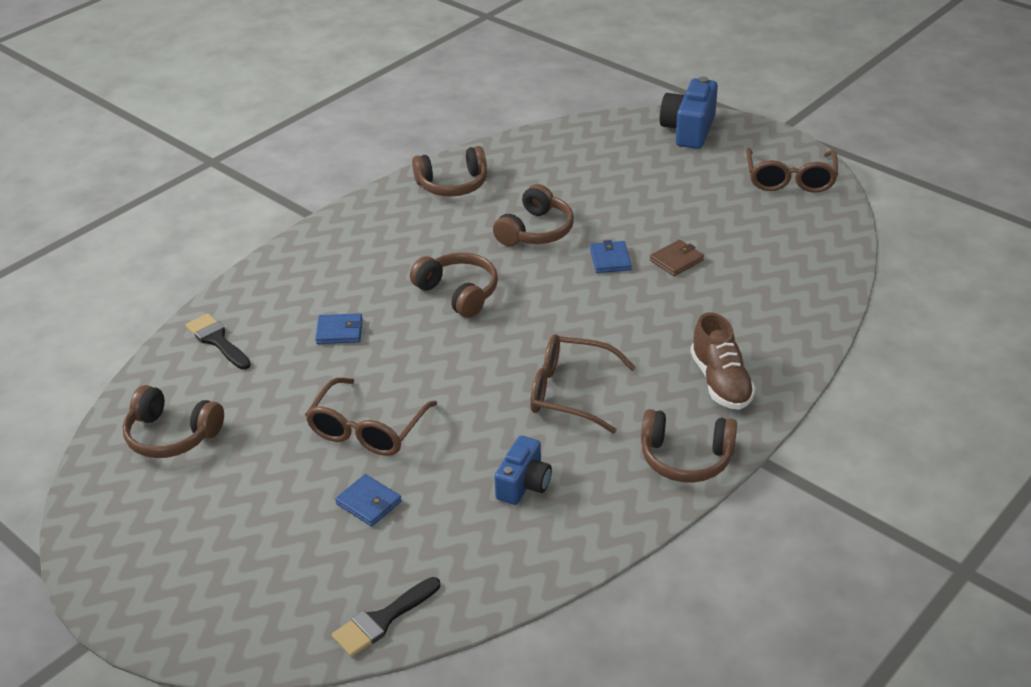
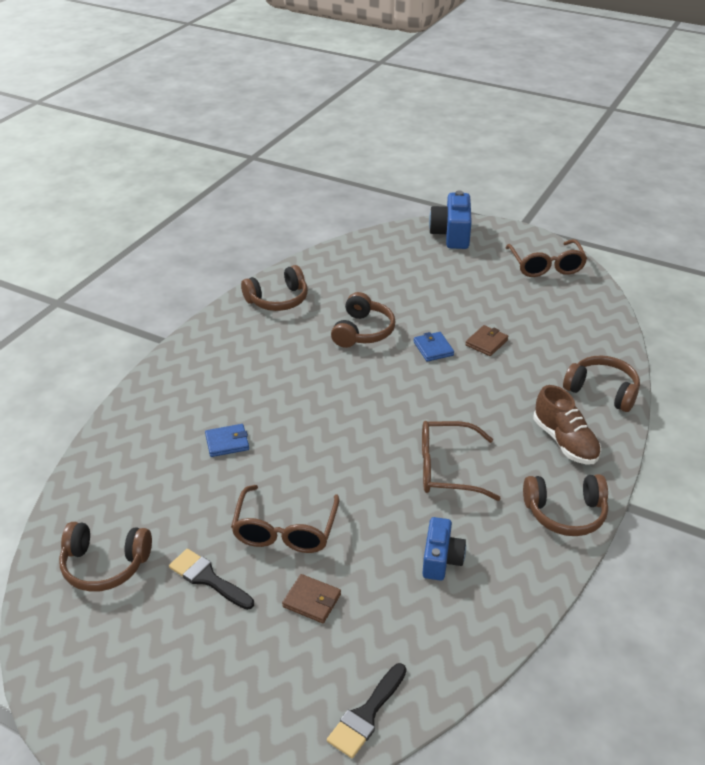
camera: 15 degrees left, 0 degrees up
black brush [186,313,251,370] -> black brush moved to [169,549,254,610]
blue wallet [335,474,402,526] -> brown wallet [282,574,341,623]
brown headphones [410,252,498,318] -> brown headphones moved to [563,356,640,412]

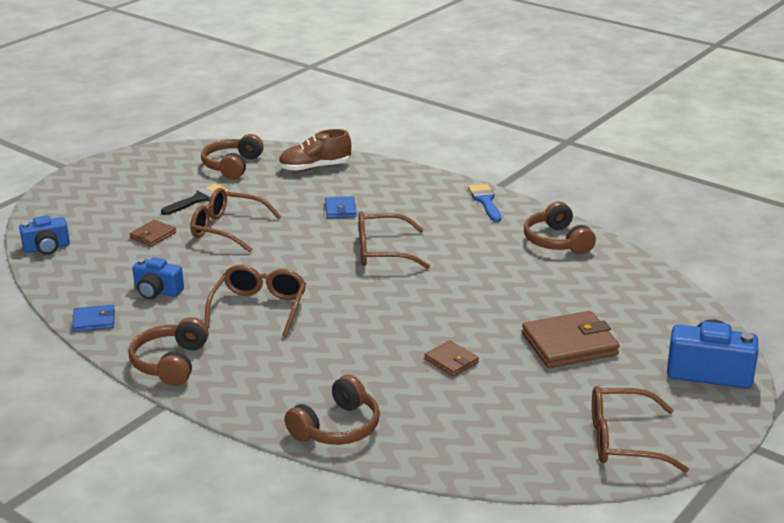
camera: 100 degrees right, 10 degrees down
black brush [327,663,407,758] -> blue camera [19,215,70,255]
brown headphones [331,292,396,348] -> none
blue wallet [414,332,454,362] -> blue wallet moved to [72,304,115,332]
brown shoe [534,385,601,465] -> brown shoe moved to [278,129,351,172]
none -> brown glasses [359,212,430,269]
none -> blue brush [468,184,501,222]
none -> brown wallet [522,311,620,368]

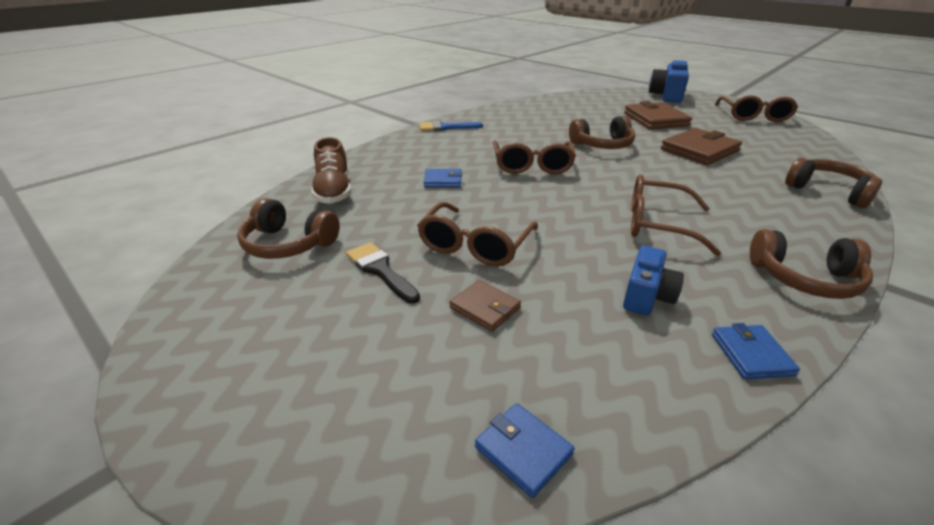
camera: 85 degrees left, 5 degrees up
blue camera [19,215,70,255] -> blue wallet [475,403,575,498]
brown wallet [424,340,479,377] -> brown wallet [661,128,742,165], size x1.87
brown headphones [524,202,596,255] -> brown headphones moved to [569,116,635,149]

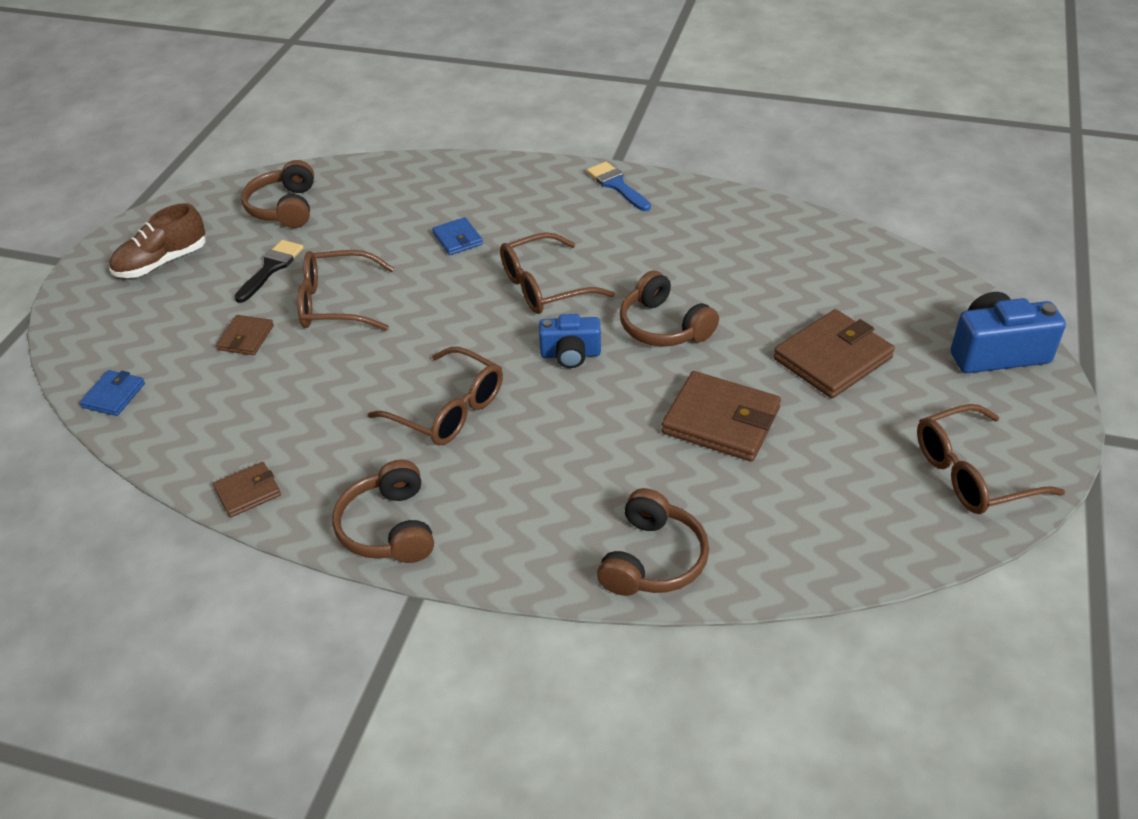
camera: 65 degrees right, 10 degrees up
brown shoe [311,137,351,204] -> brown shoe moved to [109,203,206,278]
blue camera [623,246,684,316] -> blue camera moved to [539,314,601,368]
brown glasses [631,175,721,256] -> brown glasses turned 135 degrees clockwise [368,347,503,445]
blue wallet [712,323,800,379] -> brown wallet [213,462,281,517]

